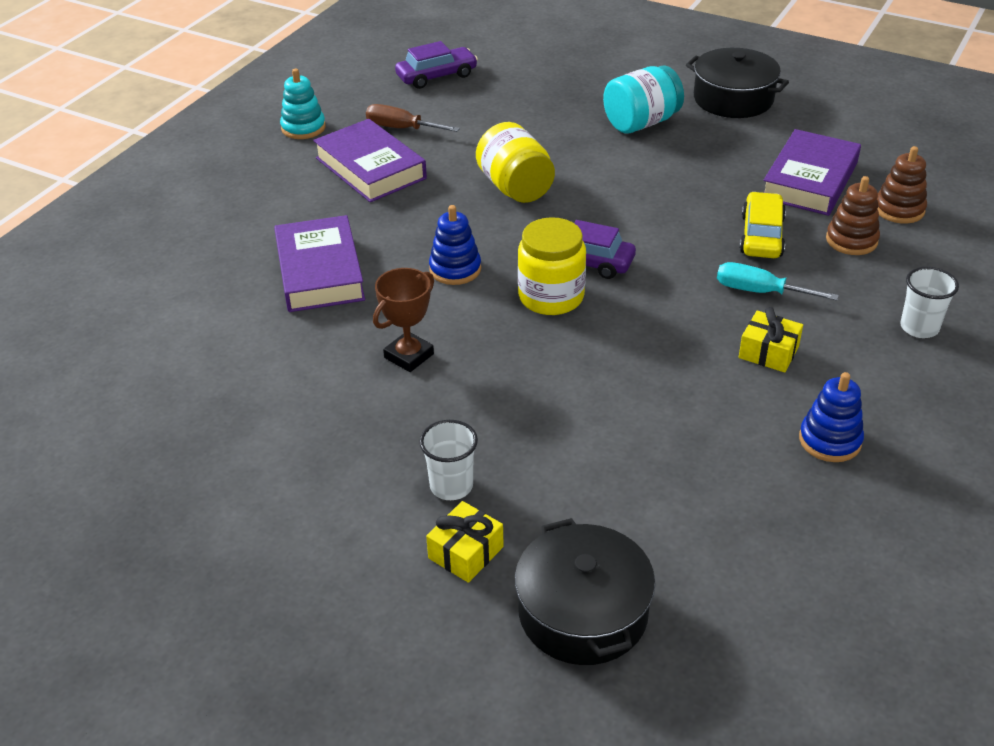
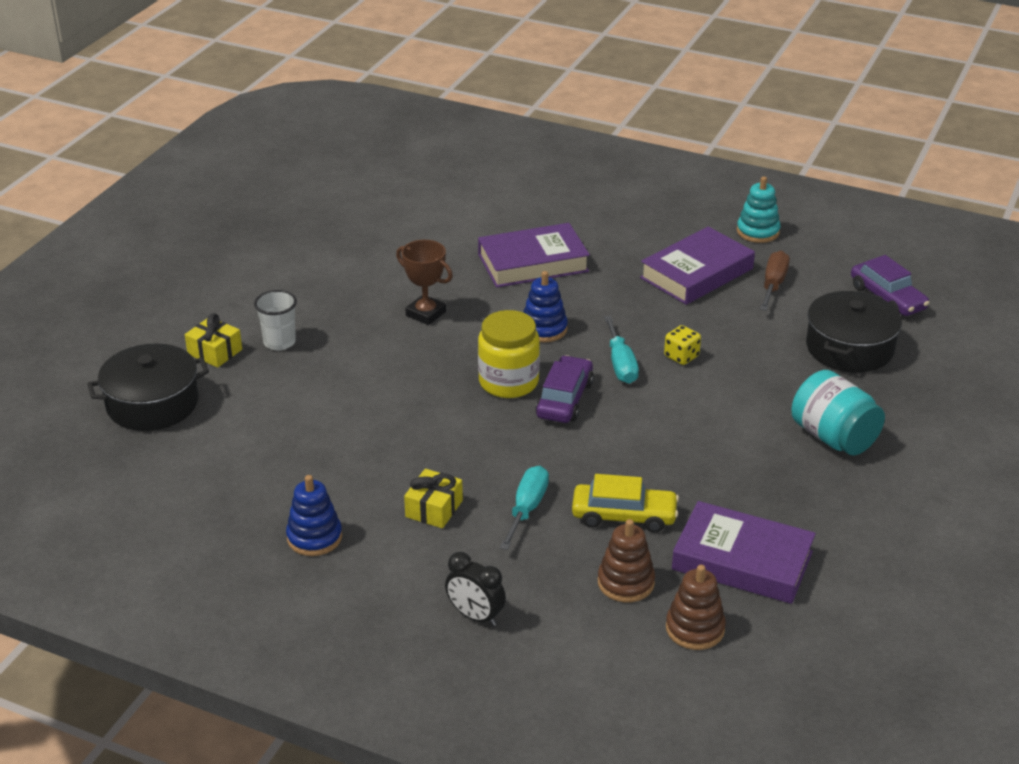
camera: 85 degrees right, 5 degrees down
yellow jar [476,122,555,203] -> yellow dice [664,325,701,365]
black pot [686,48,789,118] -> black pot moved to [806,291,902,372]
white cup [900,267,959,338] -> black clock [445,552,506,626]
none -> turquoise screwdriver [604,316,639,384]

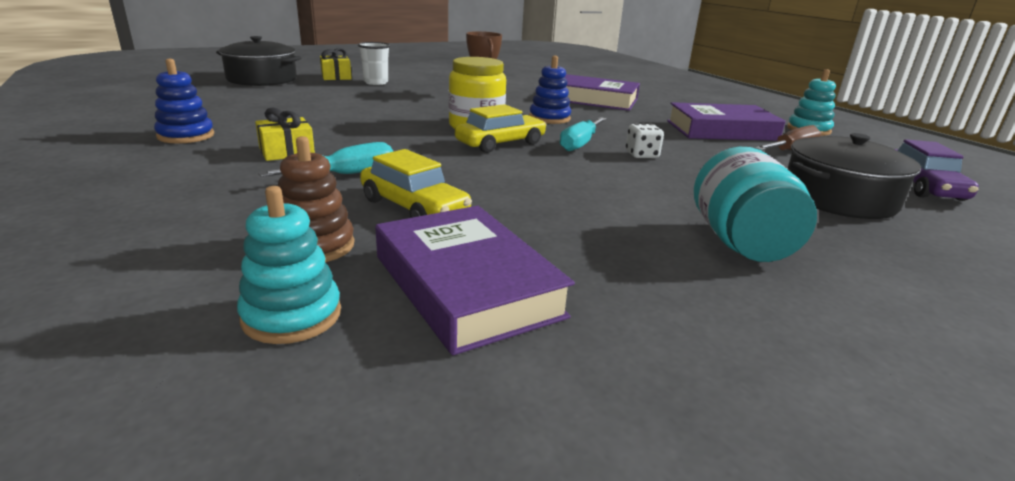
camera: 35 degrees right, 10 degrees down
black clock [445,552,506,626] -> none
purple car [535,355,594,423] -> yellow car [455,104,546,153]
yellow dice [664,325,701,365] -> white dice [626,124,664,158]
brown stacking toy [666,565,726,650] -> turquoise stacking toy [237,186,341,344]

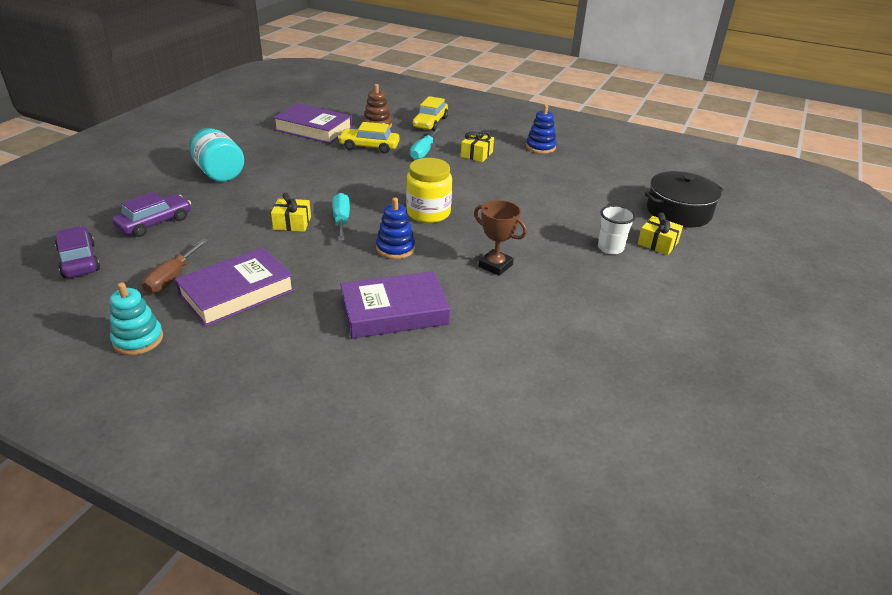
camera: 145 degrees right, 10 degrees up
turquoise stacking toy [237,186,341,344] -> none
yellow car [455,104,546,153] -> yellow car moved to [413,96,448,131]
white dice [626,124,664,158] -> yellow gift [271,193,311,232]
black pot [787,133,921,219] -> purple car [112,192,191,237]

